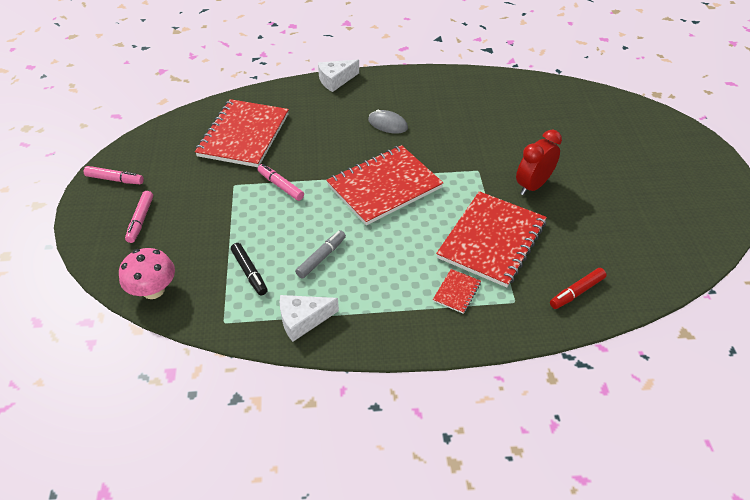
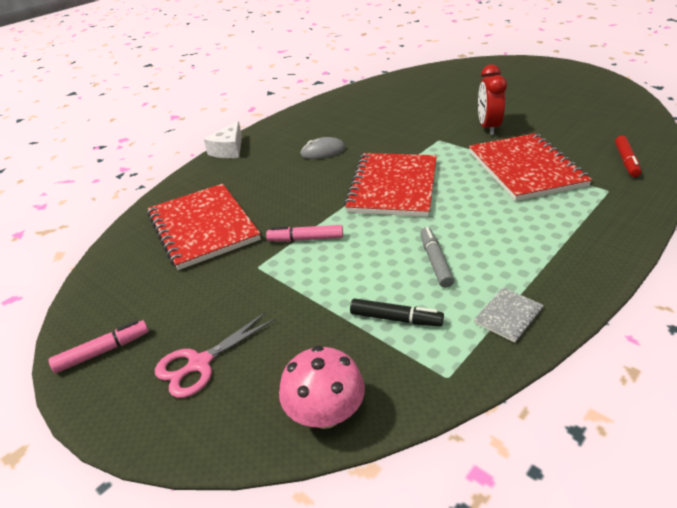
camera: 40 degrees left, 10 degrees down
pink marker [125,191,153,243] -> pink scissors [155,312,275,398]
white cheese [280,295,339,342] -> grey notebook [474,287,544,343]
red notebook [433,269,481,314] -> none

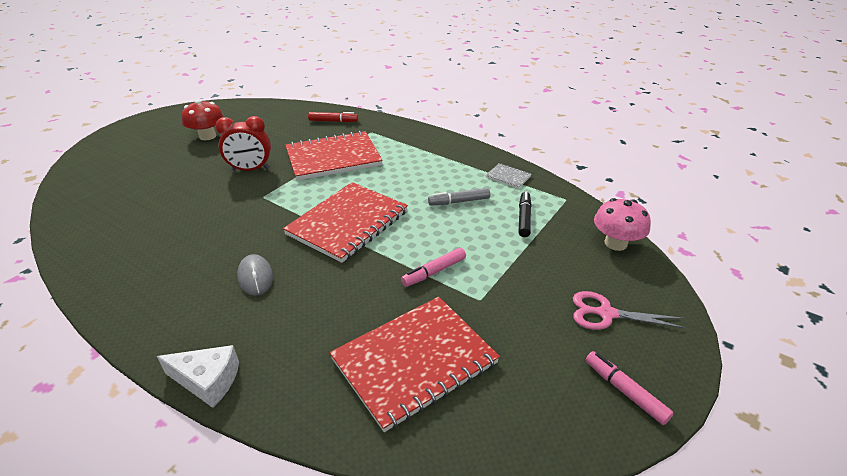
camera: 100 degrees left, 0 degrees up
pink scissors [155,312,275,398] -> pink scissors turned 150 degrees clockwise [573,291,686,330]
pink marker [266,225,343,242] -> pink marker turned 60 degrees clockwise [401,248,466,287]
red notebook [344,153,437,217] -> red notebook turned 60 degrees counterclockwise [283,182,408,263]
none -> red mushroom [181,100,224,140]

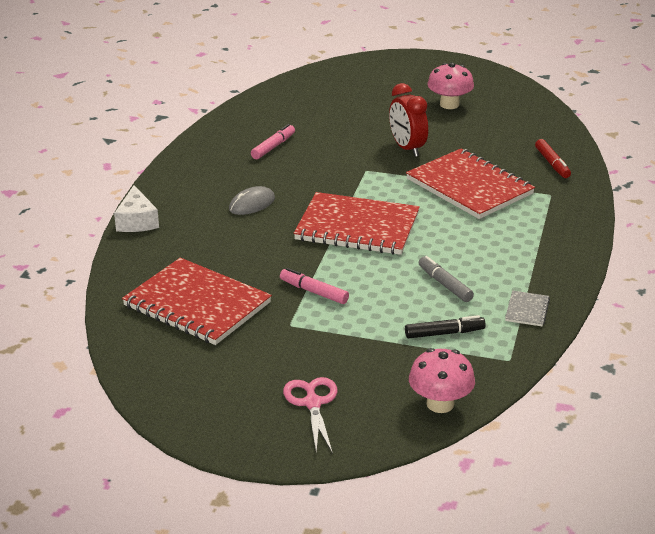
camera: 70 degrees right, 5 degrees down
red mushroom [181,100,224,140] -> pink mushroom [427,63,474,109]
pink marker [586,351,674,425] -> pink marker moved to [251,124,295,159]

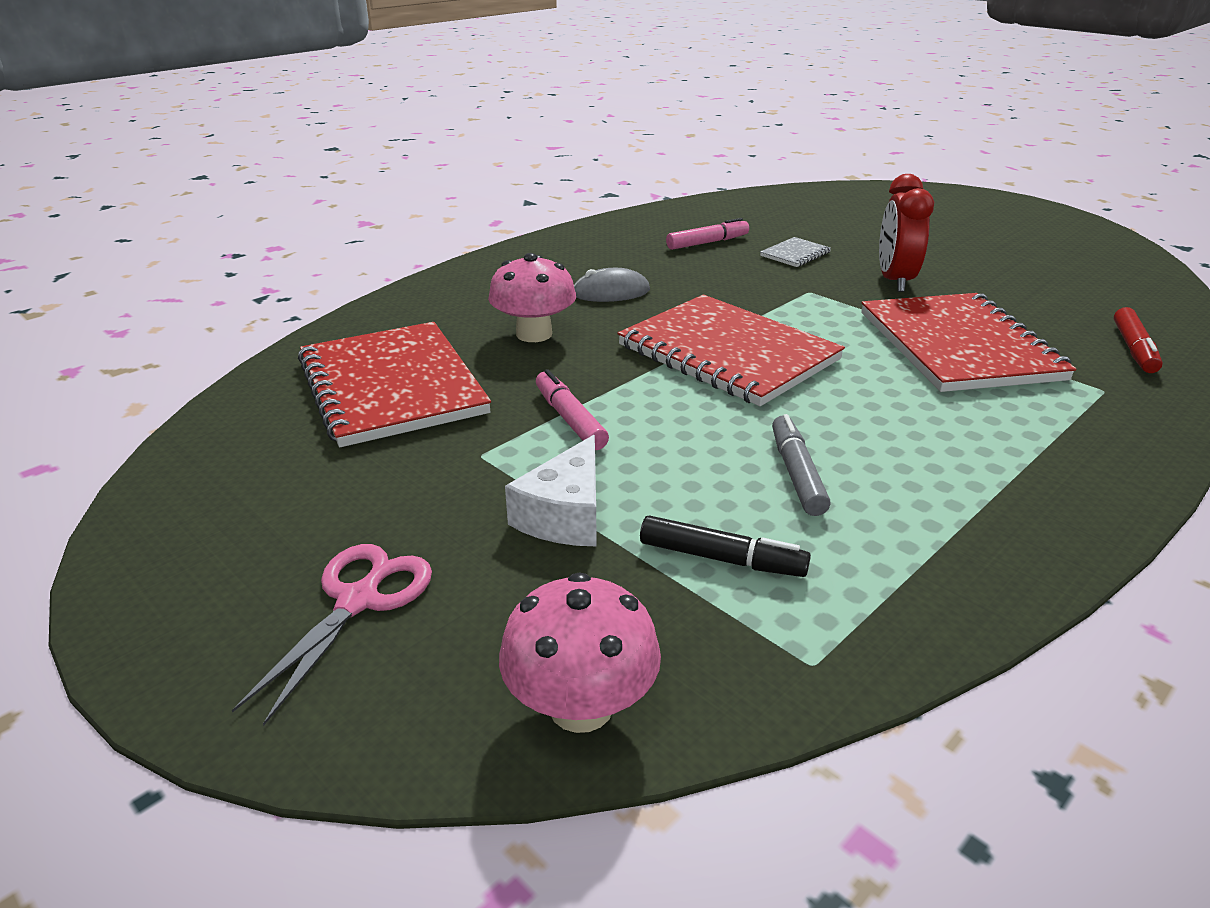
camera: 30 degrees right, 0 degrees up
white cheese [114,185,159,232] -> white cheese moved to [505,435,597,546]
pink mushroom [427,63,474,109] -> pink mushroom moved to [488,253,576,342]
grey notebook [505,291,550,326] -> grey notebook moved to [760,237,831,267]

